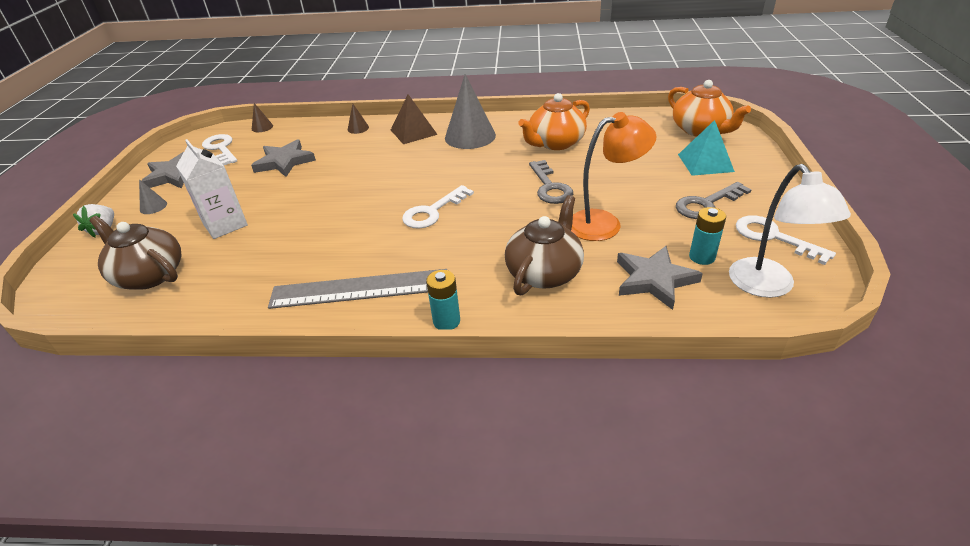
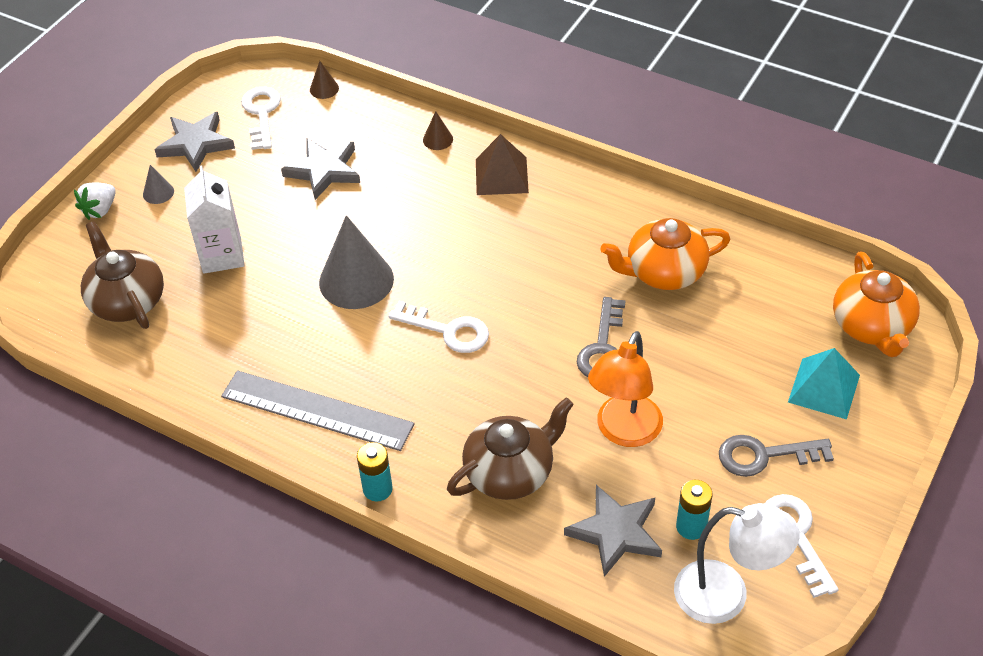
camera: 25 degrees right, 10 degrees up
white key [402,185,474,229] -> white key turned 135 degrees counterclockwise [388,301,489,353]
grey cone [445,74,496,149] -> grey cone moved to [319,215,394,309]
orange lamp [571,112,656,241] -> orange lamp turned 105 degrees clockwise [588,331,663,447]
white lamp [729,164,851,298] -> white lamp turned 90 degrees counterclockwise [674,503,799,624]

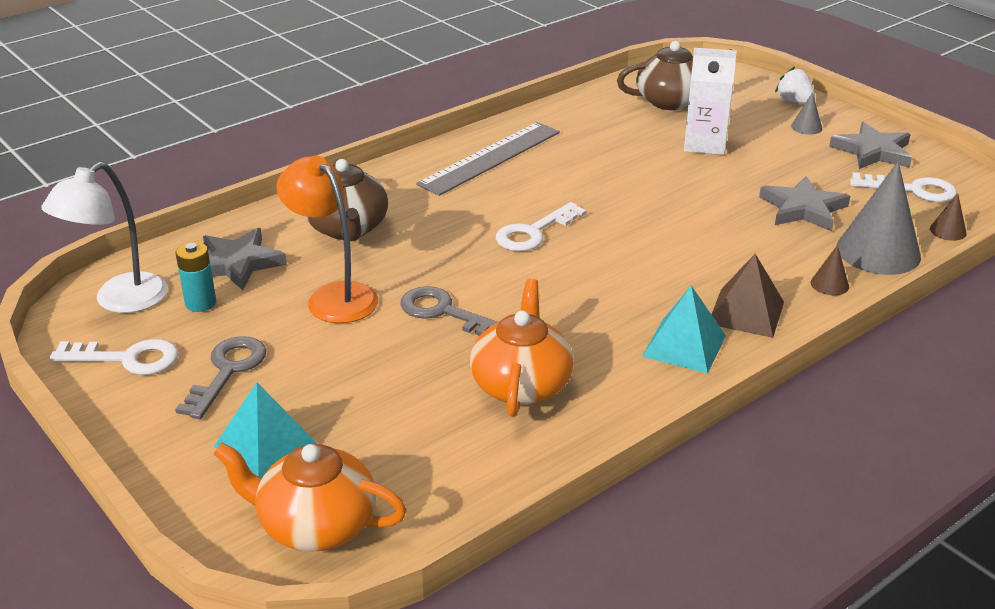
camera: 110 degrees right, 15 degrees down
grey cone [319,215,394,309] -> grey cone moved to [837,162,921,275]
turquoise battery [357,442,393,502] -> none
none -> turquoise pyramid [642,286,726,374]

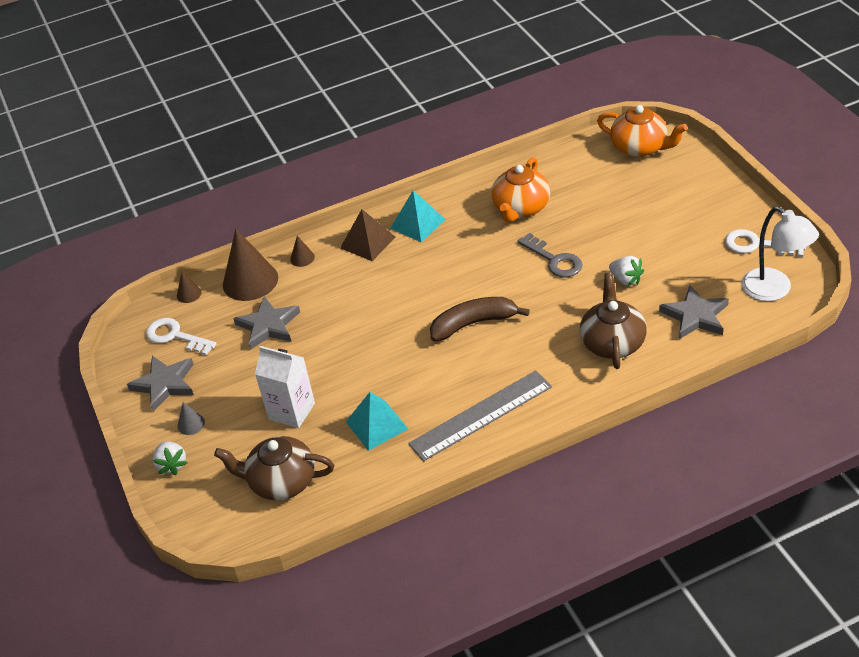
camera: 160 degrees left, 10 degrees up
white lamp [41,162,168,313] -> white lamp turned 90 degrees clockwise [741,206,819,301]
turquoise battery [175,242,216,312] -> none
grey key [175,336,266,419] -> none
turquoise pyramid [214,382,318,478] -> turquoise pyramid moved to [346,392,408,451]
orange lamp [277,156,378,323] -> white strawberry [609,256,644,286]
white key [496,202,587,251] -> brown banana [430,297,530,341]
grey cone [837,162,921,275] -> brown cone [223,229,278,301]

